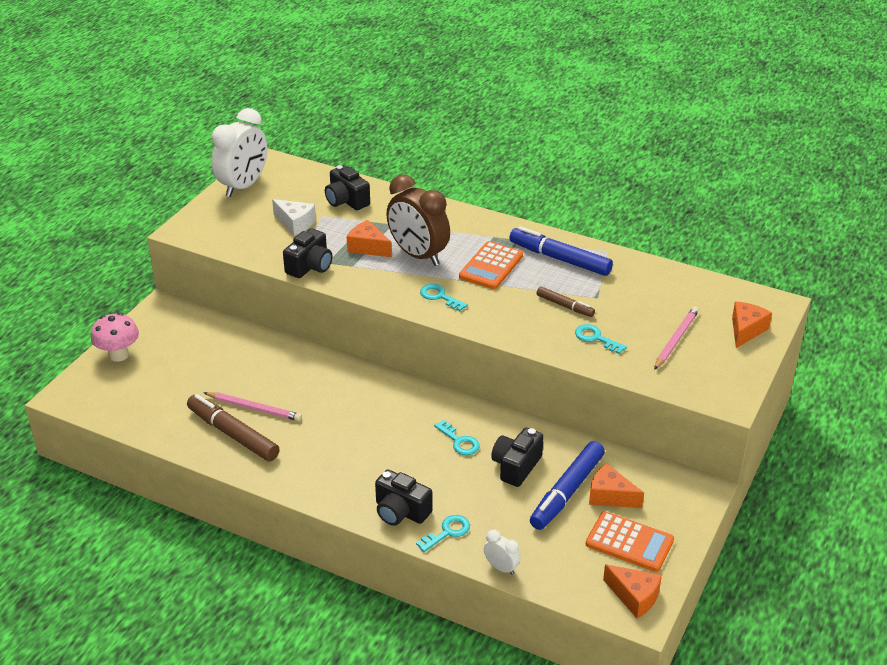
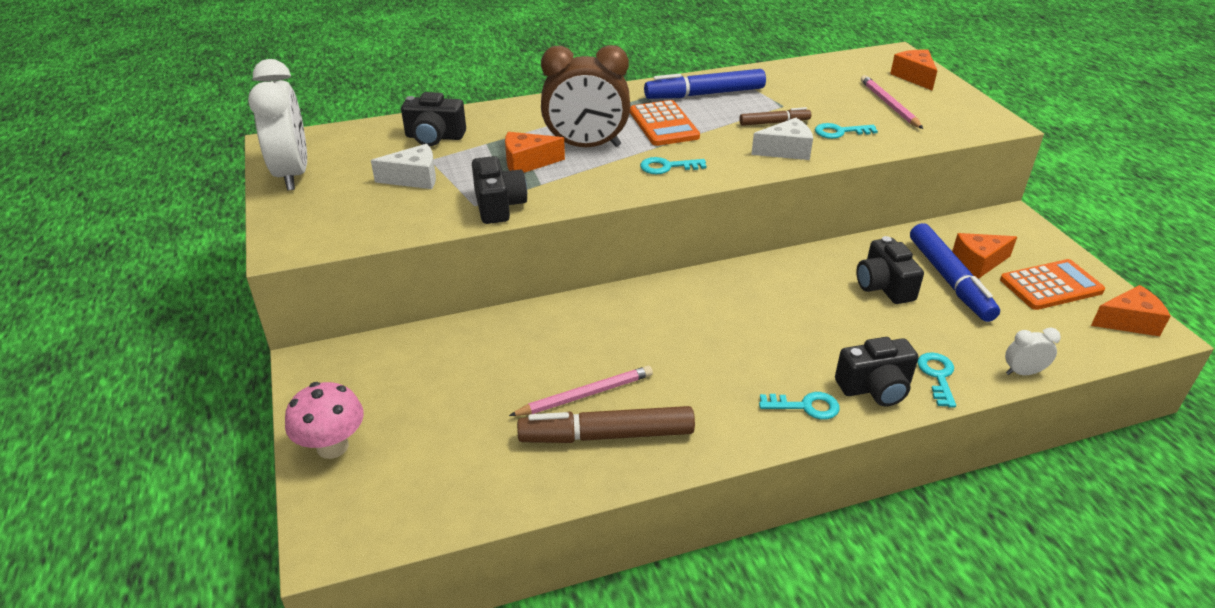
camera: 45 degrees left, 0 degrees up
turquoise key [434,420,480,455] -> turquoise key moved to [759,392,840,420]
none -> white cheese [751,118,813,160]

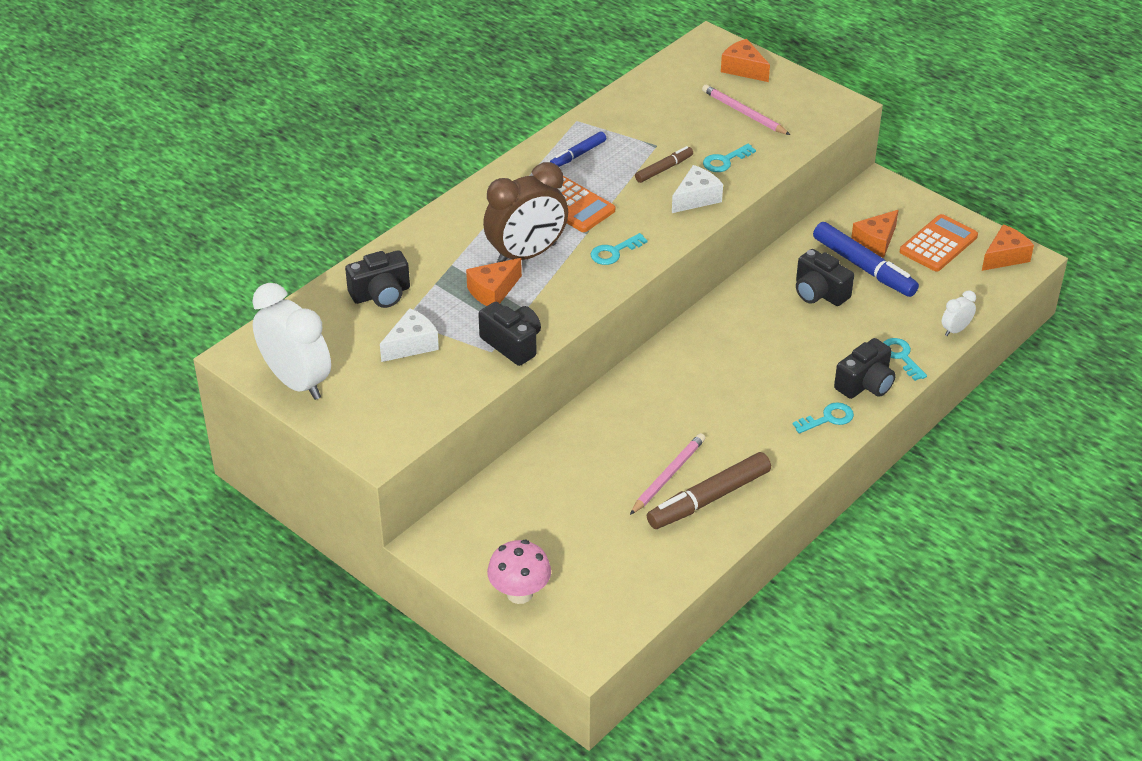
camera: 30 degrees left, 5 degrees up
blue marker [644,69,766,99] -> blue marker [550,131,606,167], size x0.55

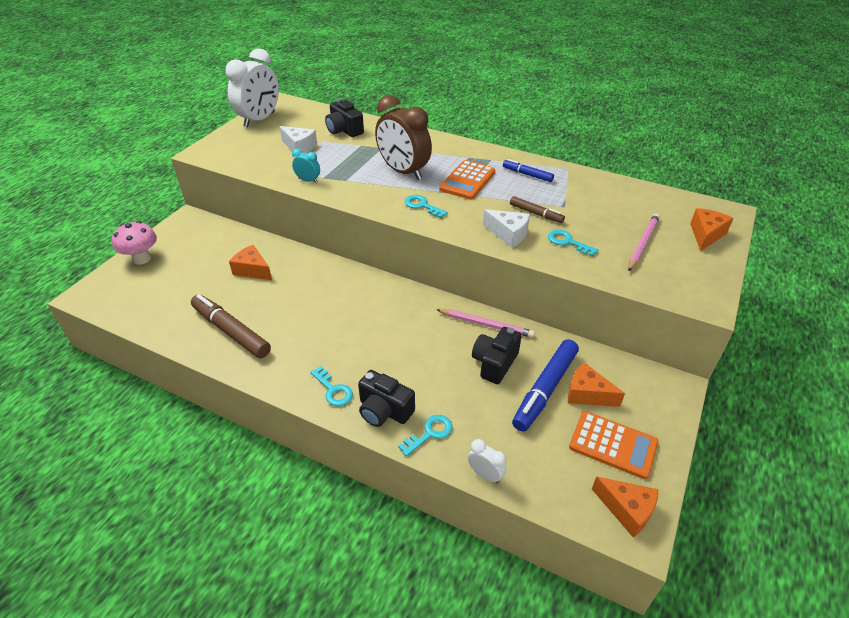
camera: 75 degrees right, 0 degrees up
orange cheese [466,258,522,306] -> orange cheese moved to [229,245,272,280]
black camera [478,302,541,366] -> turquoise clock [292,148,320,183]
pink pencil [630,433,705,515] -> pink pencil moved to [436,309,535,338]

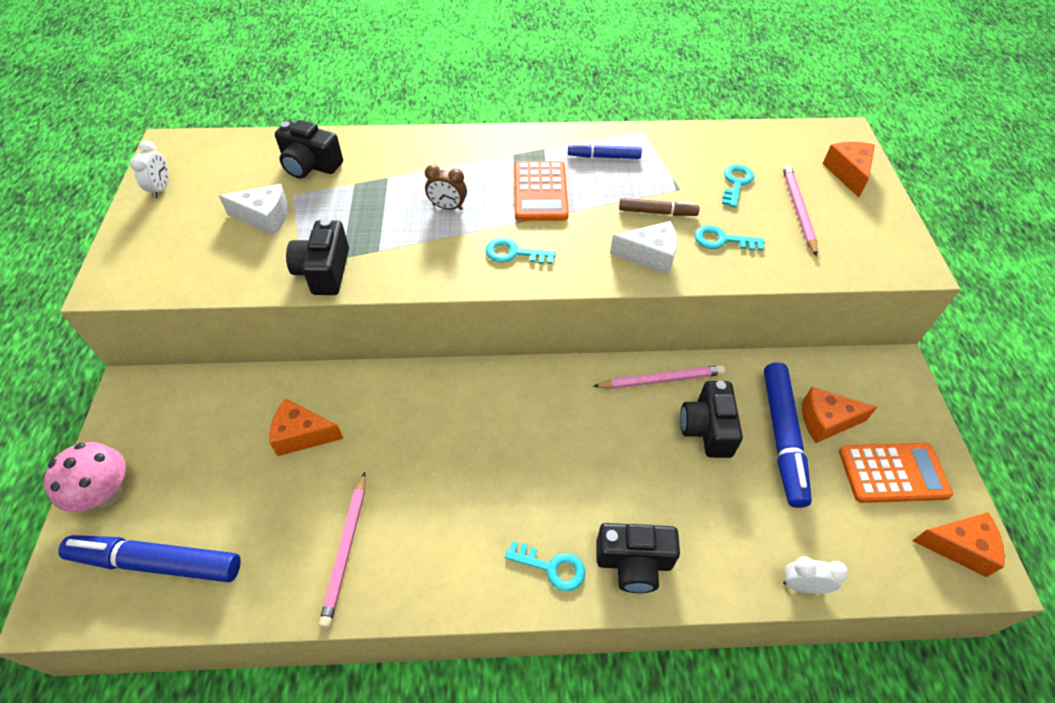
camera: 30 degrees left, 10 degrees up
brown marker [191,294,271,359] -> pink pencil [319,472,366,628]
white clock [226,49,279,127] -> white clock [130,141,169,198], size x0.45
turquoise clock [292,148,320,183] -> black camera [286,219,349,295]
brown clock [375,95,432,180] -> brown clock [425,165,467,210], size x0.45
turquoise key [398,415,453,456] -> turquoise key moved to [722,164,754,208]
none -> blue marker [58,535,241,582]

